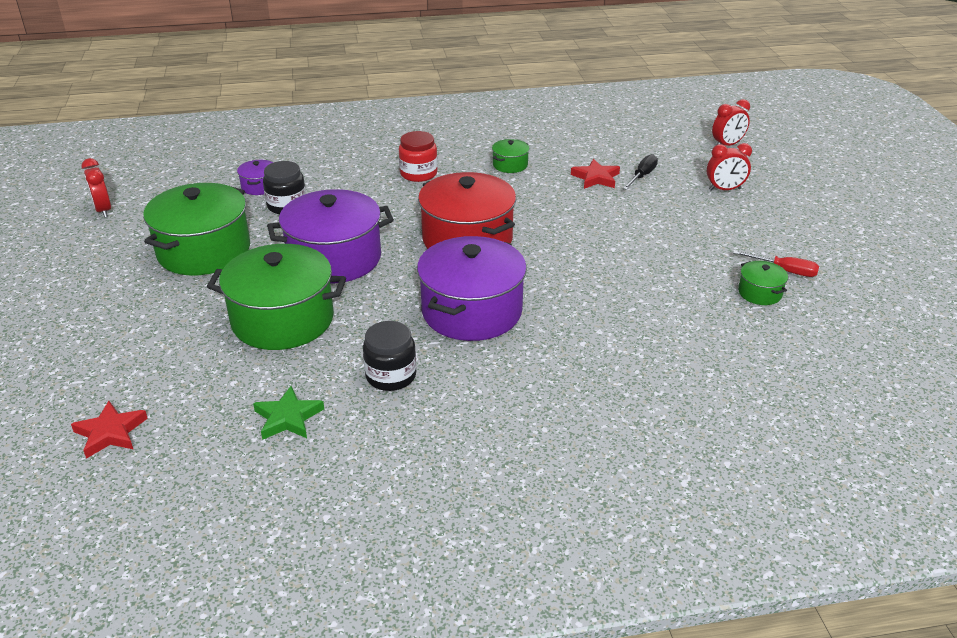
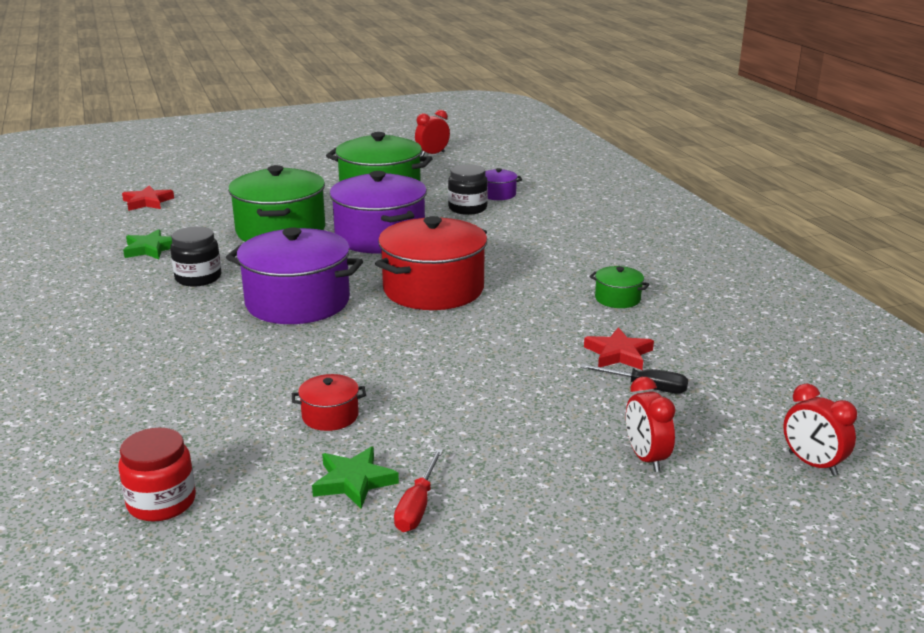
camera: 80 degrees right, 10 degrees down
red jar [399,131,438,182] -> red jar moved to [118,428,196,521]
green pot [738,261,788,305] -> green star [312,446,399,509]
none -> red pot [292,374,366,431]

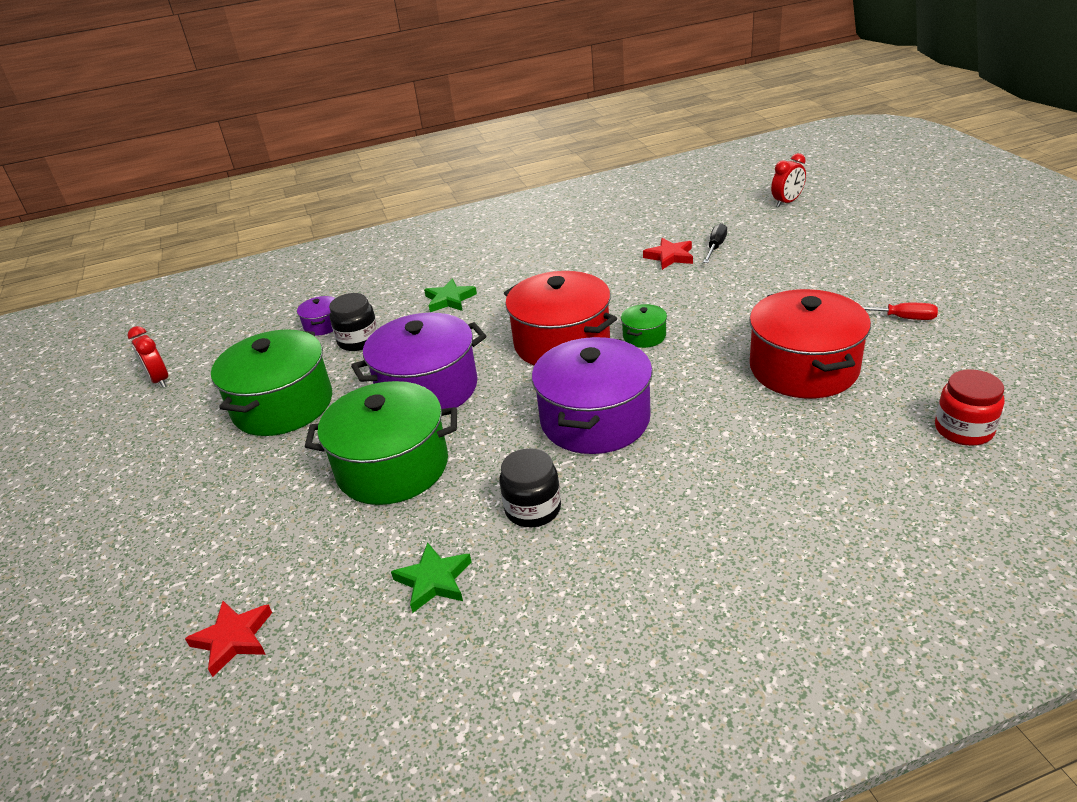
camera: 85 degrees left, 10 degrees up
red pot [292,374,366,431] -> red pot [749,289,871,398], size x2.26
green star [312,446,399,509] -> green star moved to [424,279,477,312]
green pot [590,266,650,308] -> green pot moved to [621,304,667,348]
red clock [626,377,675,472] -> none

